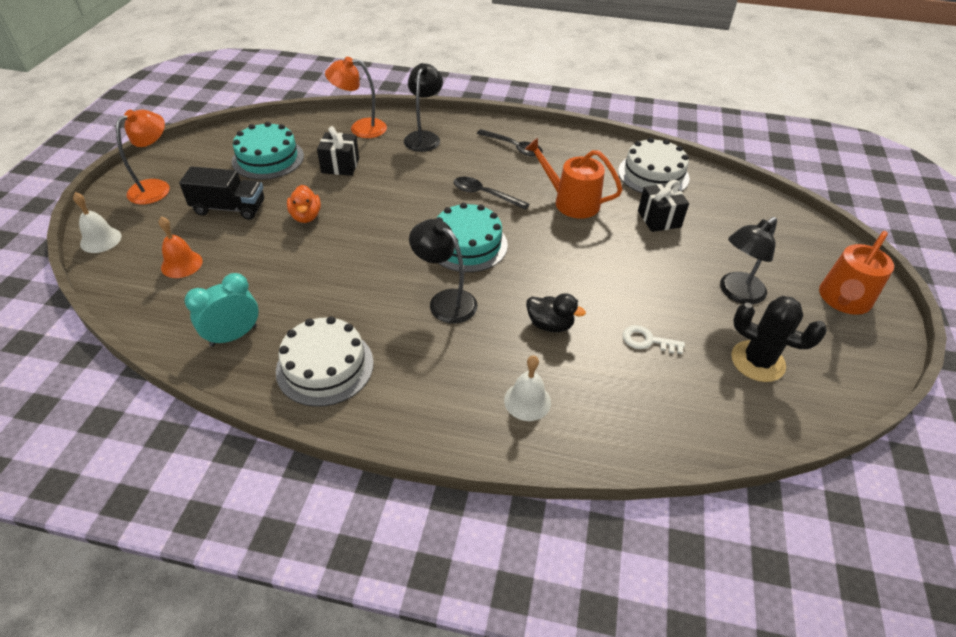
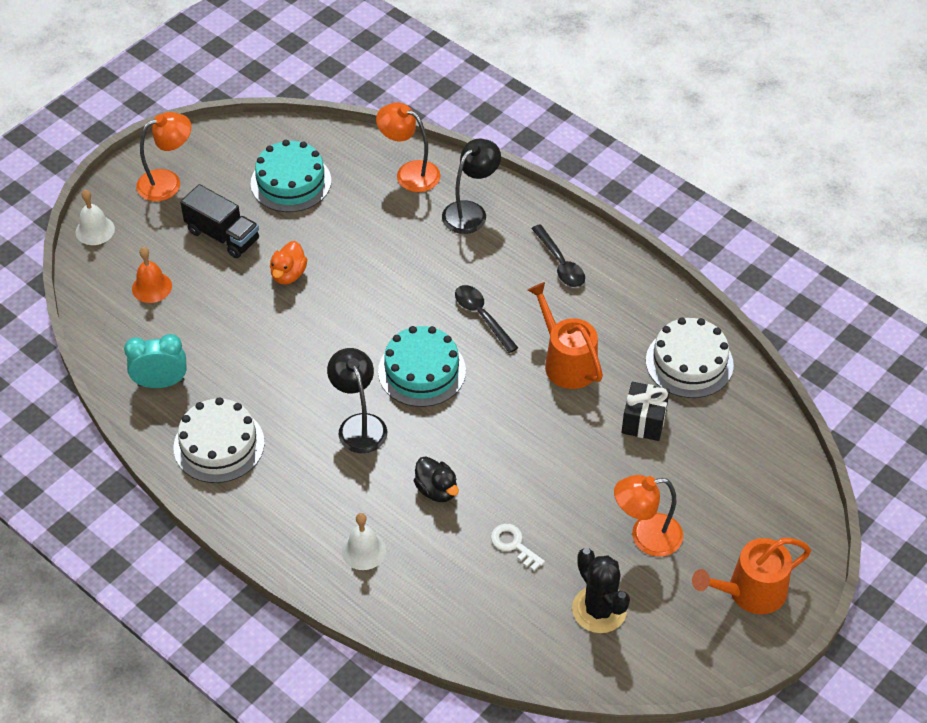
camera: 30 degrees right, 5 degrees up
black gift [317,126,359,176] -> none
black lamp [720,217,777,305] -> orange lamp [614,475,683,557]

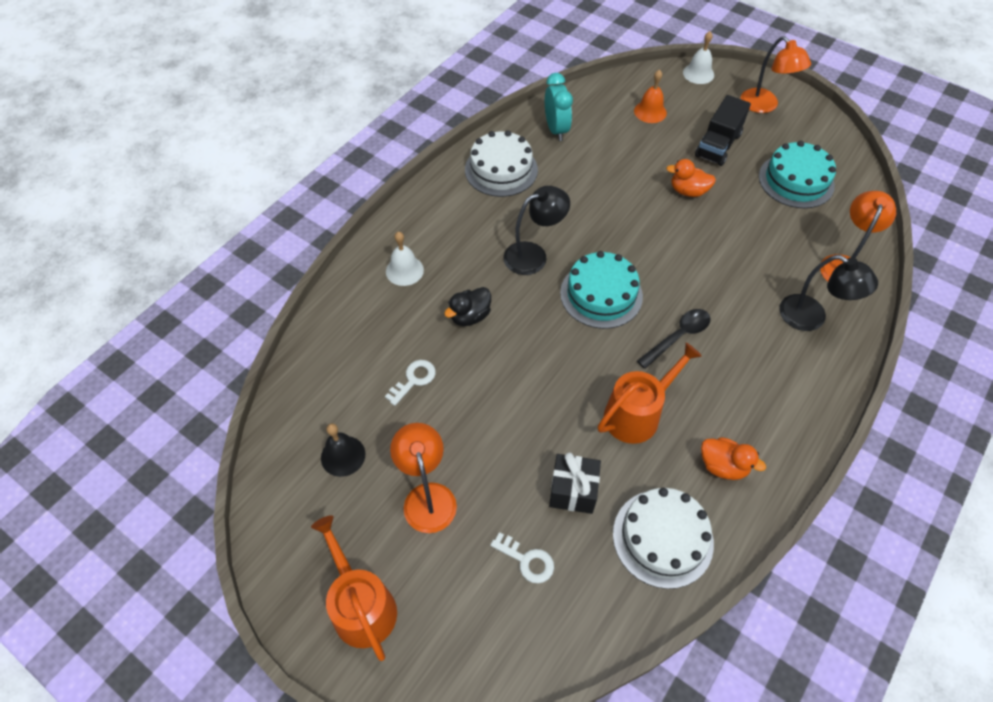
camera: 85 degrees right, 5 degrees up
black spoon [531,224,585,287] -> none
black cactus [572,548,630,633] -> black bell [321,423,365,477]
none -> white key [490,532,554,583]
none -> orange duck [701,437,766,480]

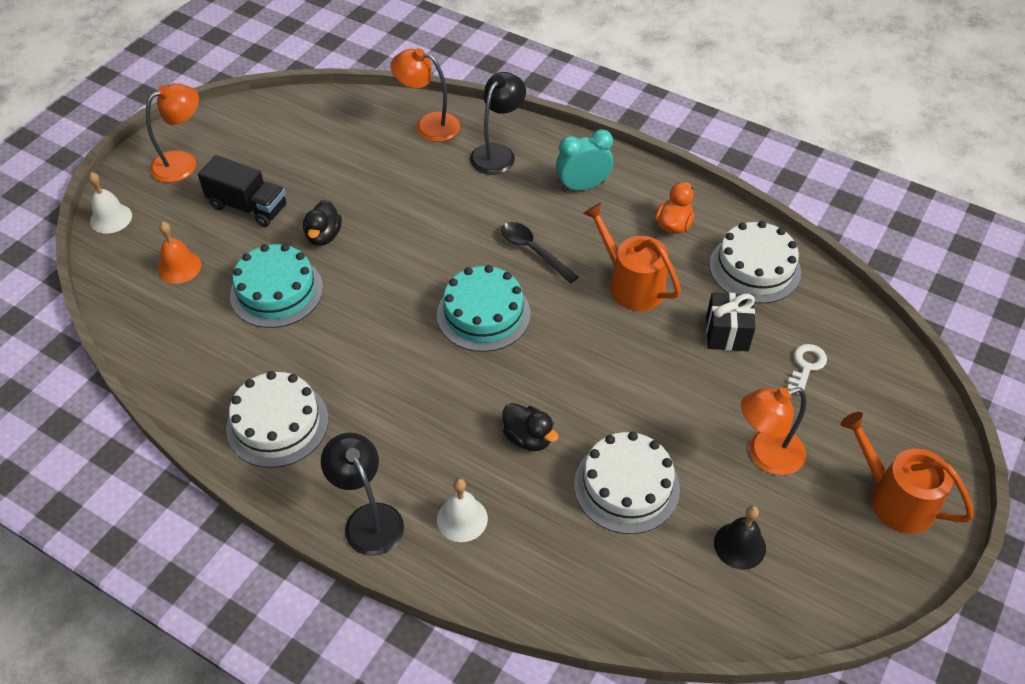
camera: 95 degrees left, 5 degrees down
orange watering can [311,515,397,661] -> orange watering can turned 75 degrees clockwise [841,412,974,534]
white key [385,360,436,406] -> white cake [574,431,680,534]
black lamp [503,186,570,275] -> black lamp moved to [321,433,404,556]
turquoise clock [545,73,573,141] -> turquoise clock moved to [556,129,613,192]
orange duck [666,159,716,197] -> black duck [303,200,342,246]
turquoise cake [759,141,836,208] -> turquoise cake moved to [230,244,323,328]

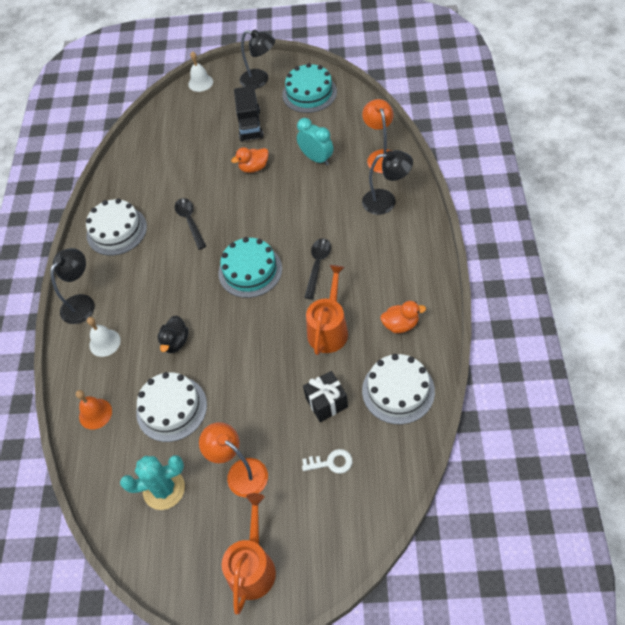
camera: 65 degrees right, 5 degrees up
orange lamp [146,83,199,183] -> black lamp [240,29,275,89]
orange bell [158,222,201,284] -> orange bell moved to [76,390,112,430]
turquoise cake [230,244,323,328] -> turquoise cake moved to [282,63,337,113]
black duck [303,200,342,246] -> orange duck [231,147,269,173]
turquoise clock [556,129,613,192] -> turquoise clock moved to [297,118,334,166]
black bell [714,506,766,570] -> turquoise cactus [120,455,185,510]
none -> black spoon [175,198,206,250]

